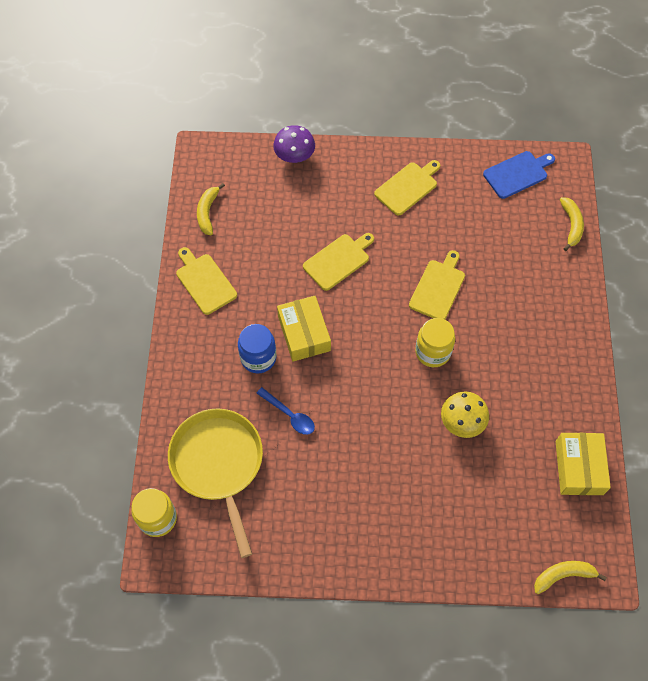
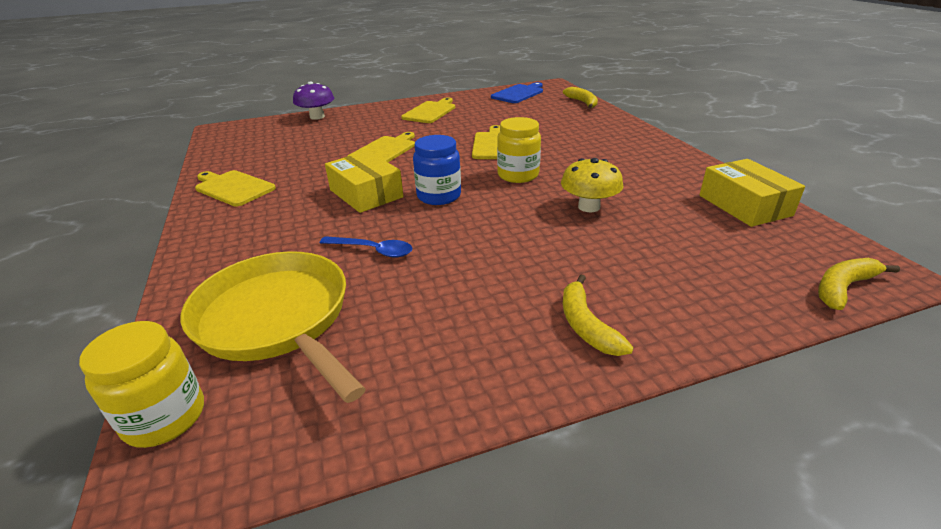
camera: 20 degrees left, 30 degrees down
yellow banana [197,183,225,235] -> yellow banana moved to [563,275,633,356]
blue jar [238,324,276,373] -> blue jar moved to [413,135,461,205]

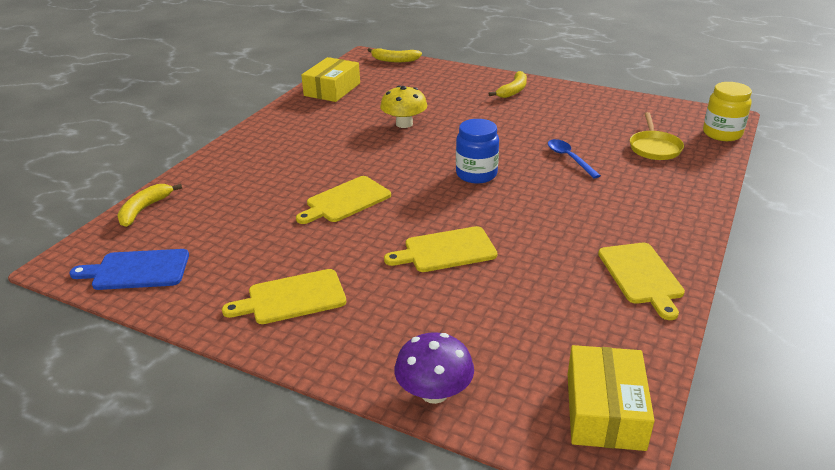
camera: 135 degrees left, 0 degrees up
yellow pan [181,251,366,403] -> yellow pan [630,112,684,160], size x0.53
yellow box [325,151,404,213] -> yellow box moved to [567,345,655,451]
yellow jar [497,117,541,183] -> none

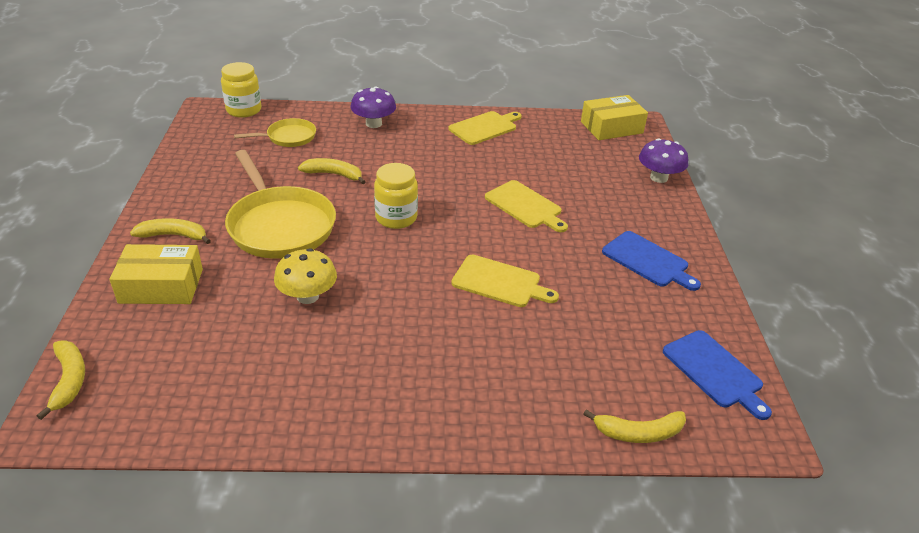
camera: 120 degrees left, 5 degrees up
yellow cutting board [222,269,347,324] -> blue cutting board [602,231,701,291]
yellow box [301,57,360,102] -> yellow box moved to [109,244,203,304]
blue jar [456,119,499,184] -> yellow jar [374,163,418,229]
blue spoon [548,139,601,179] -> yellow banana [298,158,366,184]
none -> yellow pan [225,150,336,259]
none -> purple mushroom [351,87,396,128]

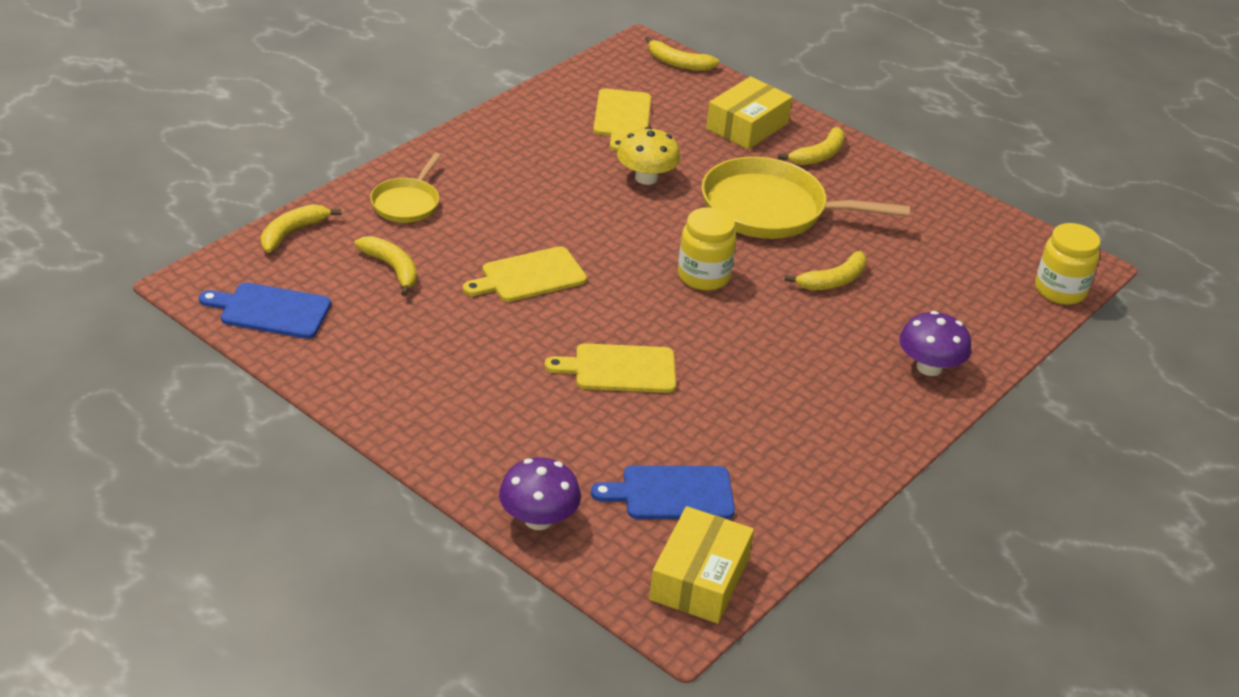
camera: 130 degrees right, 0 degrees up
yellow pan [234,118,316,147] -> yellow pan moved to [370,153,441,223]
yellow cutting board [449,111,522,145] -> yellow cutting board moved to [593,89,651,151]
blue cutting board [602,231,701,291] -> blue cutting board moved to [591,466,735,519]
none -> yellow banana [354,236,417,296]

